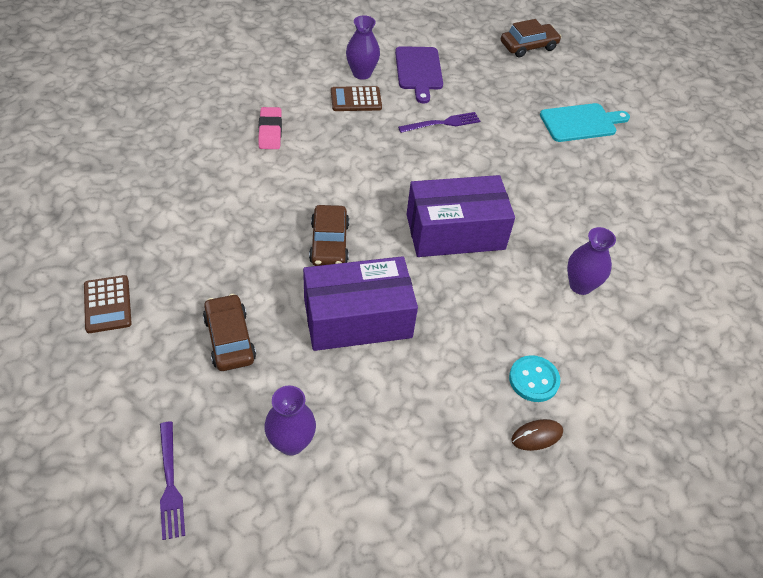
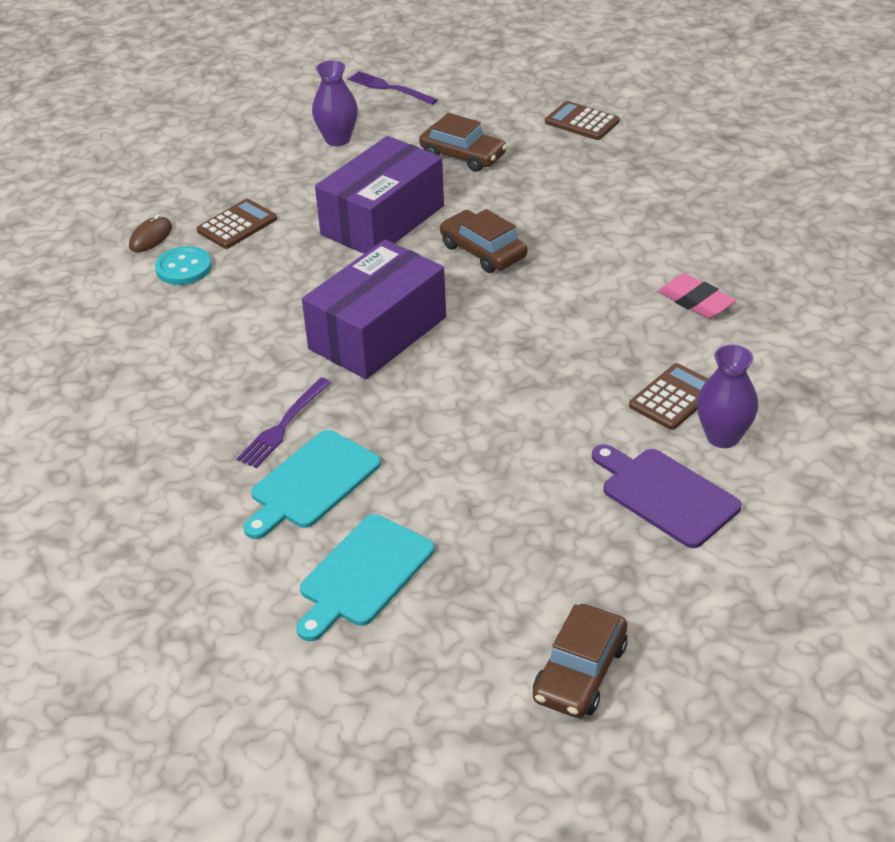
camera: 145 degrees right, 10 degrees down
purple fork [398,112,480,133] -> purple fork moved to [236,377,331,468]
purple vase [567,227,616,295] -> none
none -> brown calculator [197,199,277,249]
none -> turquoise cutting board [243,430,381,539]

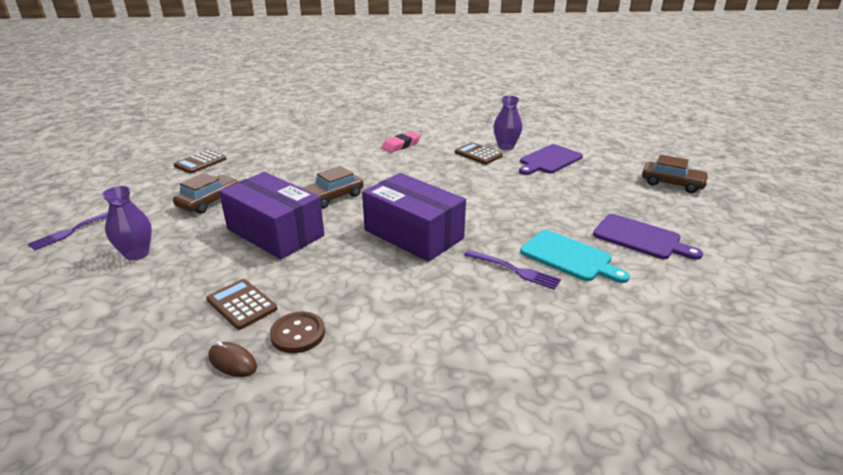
camera: 90 degrees left, 10 degrees down
turquoise button [155,246,212,285] -> brown button [270,312,325,353]
turquoise cutting board [297,514,434,641] -> purple cutting board [593,214,703,260]

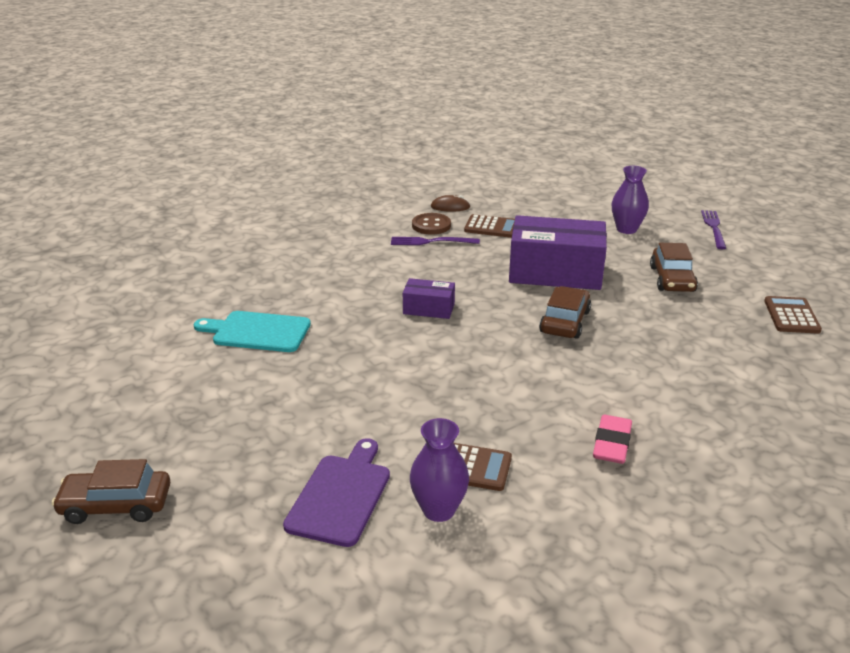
camera: 150 degrees right, 0 degrees up
purple box [362,173,466,262] -> purple box [403,278,455,319], size x0.49
purple fork [464,250,561,290] -> purple fork moved to [391,237,480,245]
purple cutting board [593,214,703,260] -> none

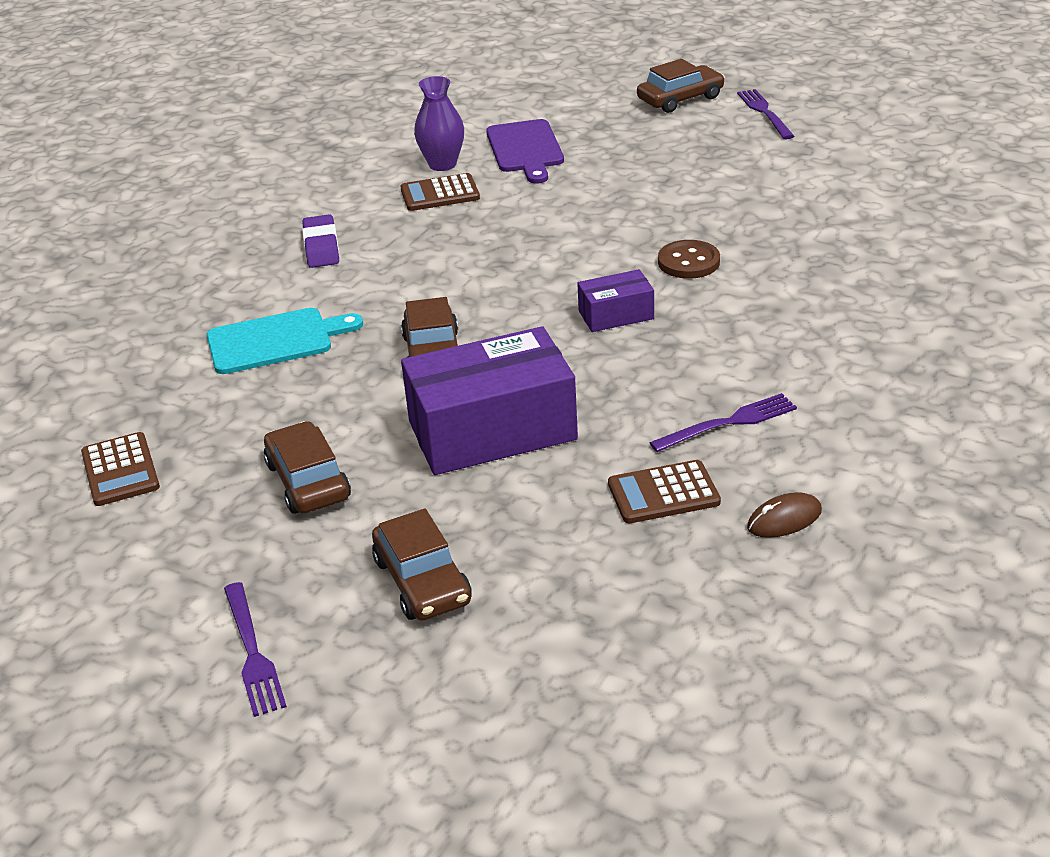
camera: 155 degrees right, 5 degrees up
turquoise cutting board [194,311,311,352] -> turquoise cutting board moved to [207,308,363,374]
brown button [412,213,451,235] -> brown button moved to [658,240,720,279]
pink eraser [593,415,632,464] -> purple eraser [302,214,339,268]
purple vase [612,166,649,234] -> brown car [372,509,472,621]
none -> purple fork [737,89,794,139]

